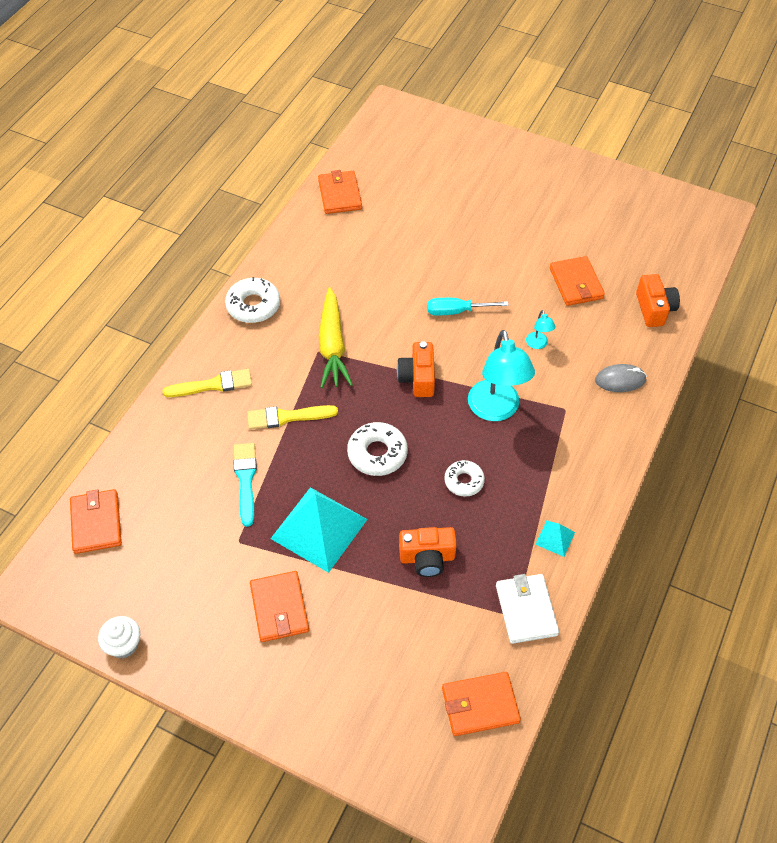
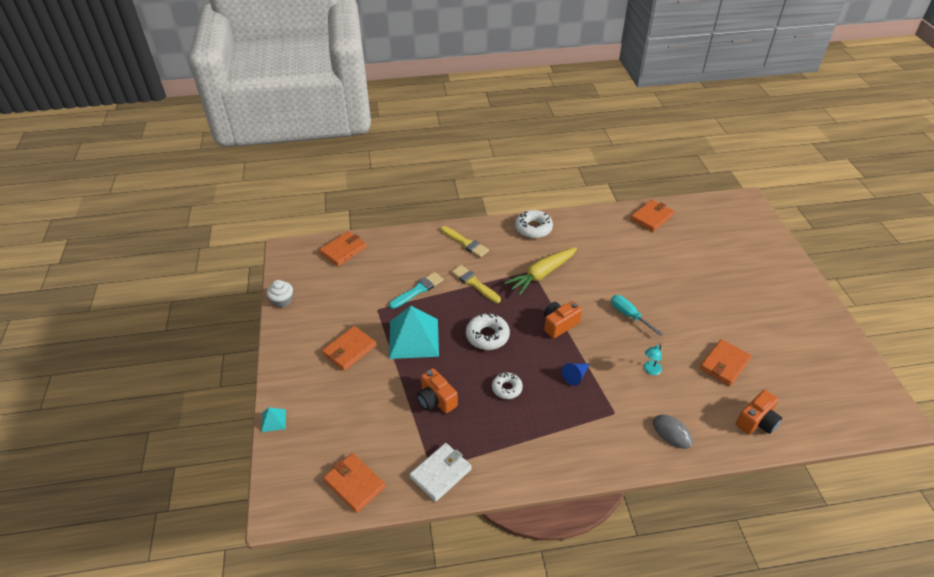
camera: 55 degrees right, 10 degrees down
turquoise lamp [468,330,535,421] -> blue cone [562,363,589,386]
turquoise pyramid [535,521,575,557] -> turquoise pyramid moved to [261,407,286,432]

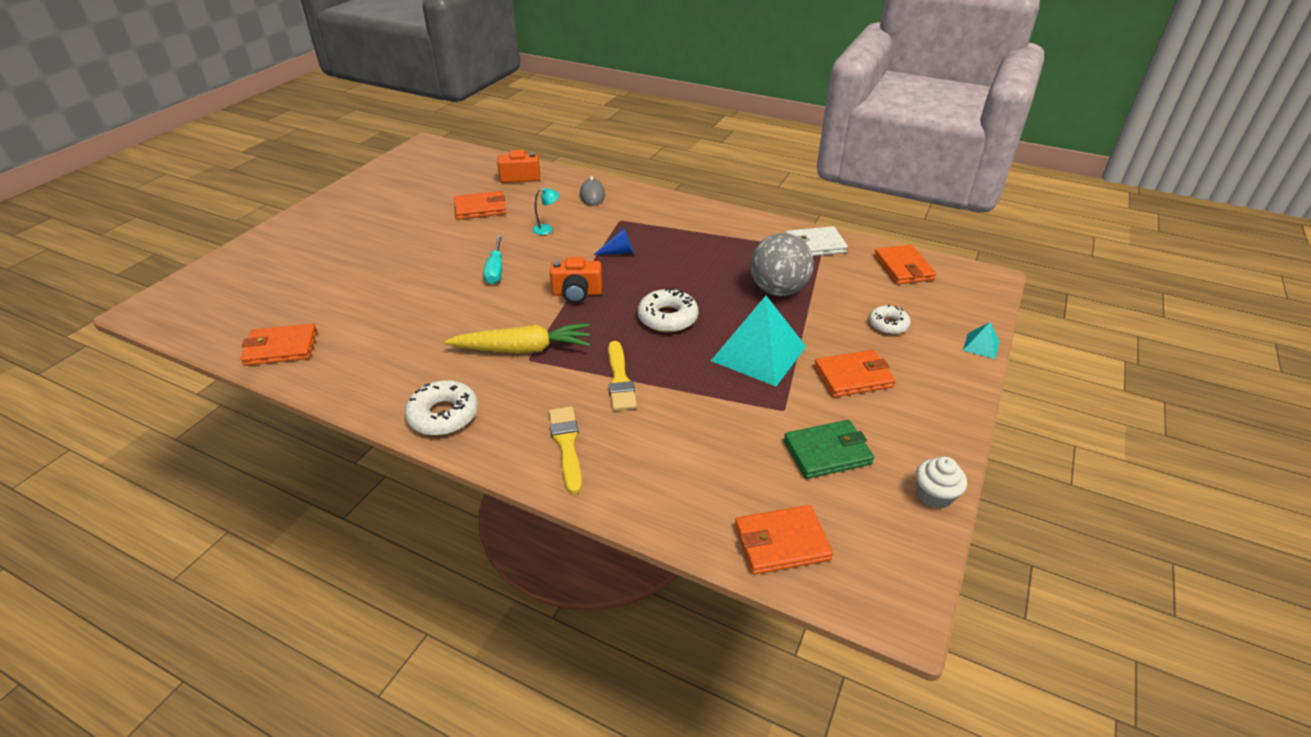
camera: 145 degrees left, 5 degrees down
turquoise brush [389,272,443,309] -> none
orange camera [417,368,458,413] -> grey ball [750,233,814,296]
white donut [492,373,523,399] -> white donut moved to [869,305,911,335]
none -> green wallet [784,420,874,479]

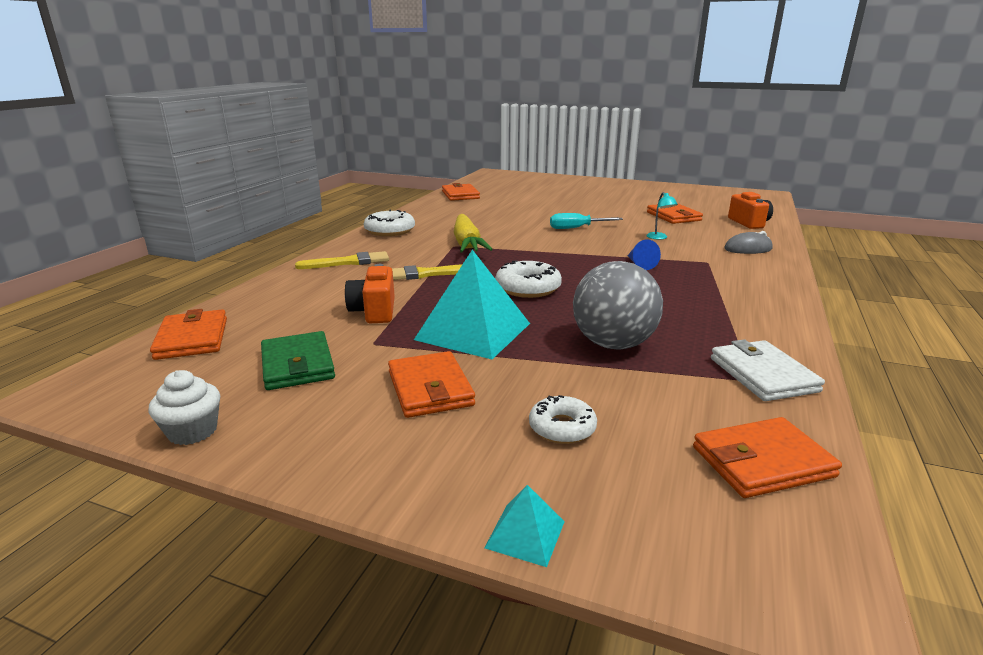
camera: 85 degrees right, 15 degrees down
orange camera [550,257,602,303] -> orange camera moved to [345,264,395,323]

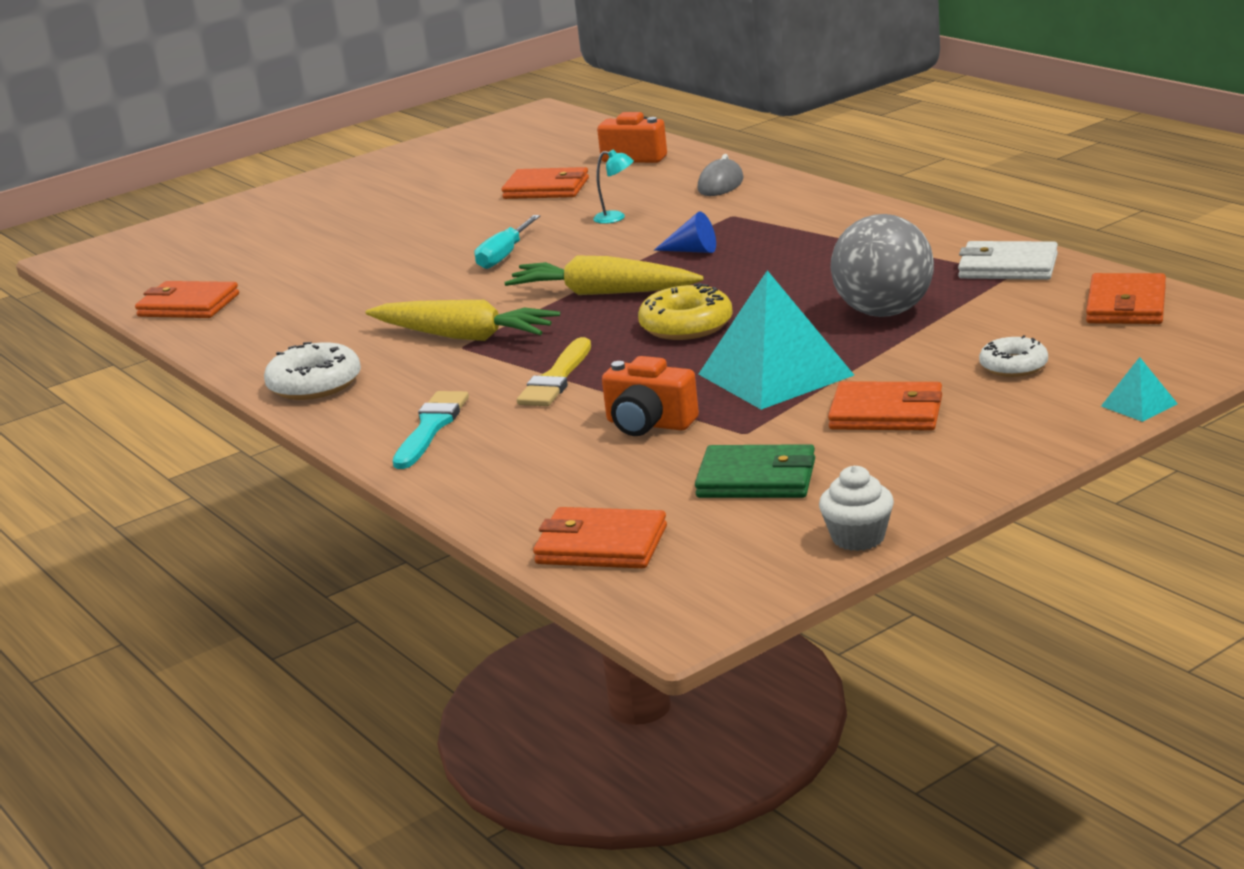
camera: 55 degrees left, 0 degrees up
yellow brush [295,251,389,269] -> turquoise brush [393,391,469,469]
white donut [495,261,562,298] -> yellow donut [638,283,733,340]
none -> yellow carrot [504,256,704,295]

